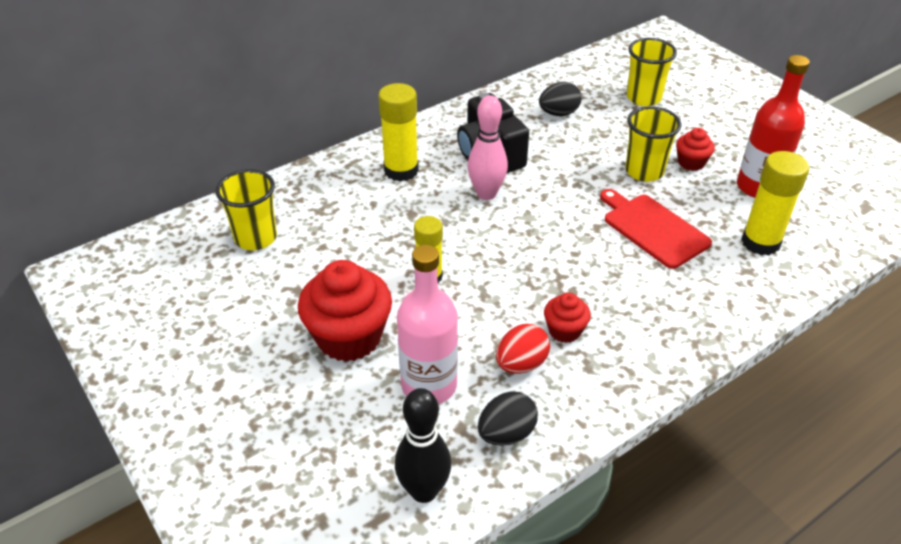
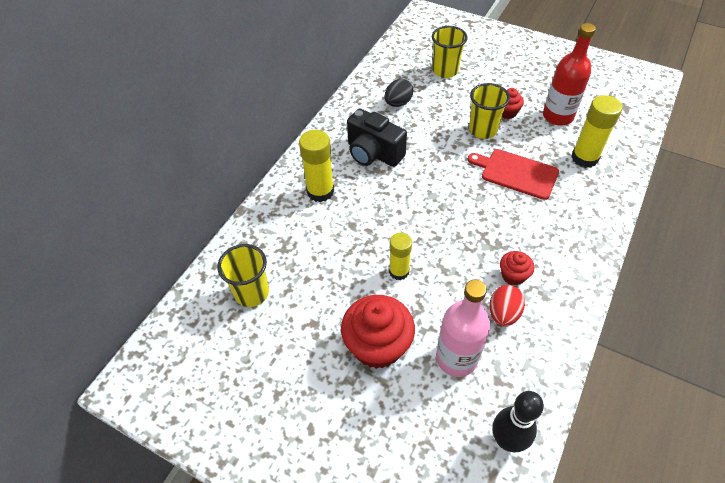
camera: 25 degrees left, 10 degrees up
pink bowling pin [468,95,508,200] -> none
black egg [478,392,538,446] -> none

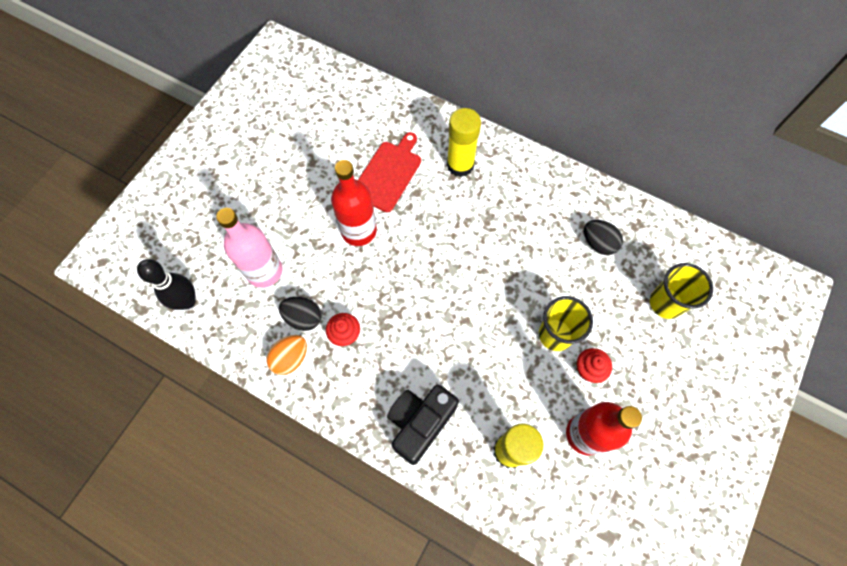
camera: 90 degrees right, 15 degrees up
yellow cup [217,244,269,307] -> none
red cupcake [341,295,415,369] -> none
black camera [347,109,407,167] -> black camera moved to [387,384,459,465]
yellow glue stick [389,233,412,280] -> red bottle [331,160,377,246]
red cutting board [468,149,559,200] -> red cutting board moved to [358,132,421,212]
red egg [490,285,525,327] -> black egg [279,297,321,331]
none -> orange egg [266,335,307,375]

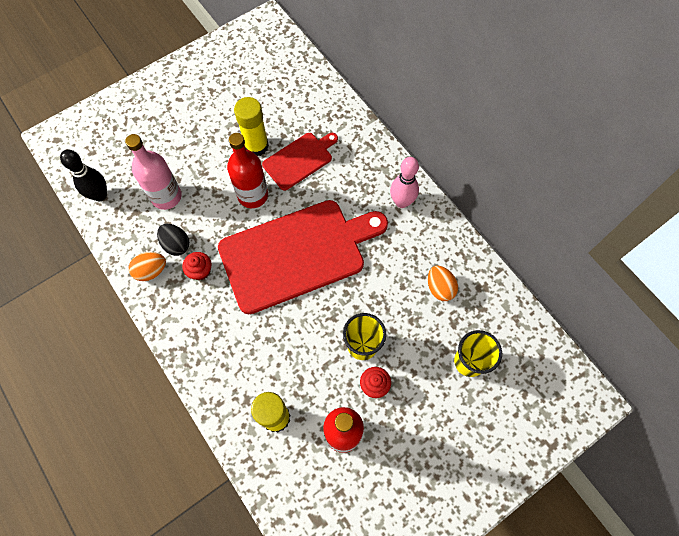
camera: 25 degrees right, 0 degrees up
black camera [387,384,459,465] -> none
yellow glue stick [447,108,481,177] -> yellow glue stick moved to [234,97,269,156]
black egg [584,220,623,255] -> orange egg [428,266,458,301]
none -> red cutting board [218,200,388,314]
none -> pink bowling pin [390,157,419,208]

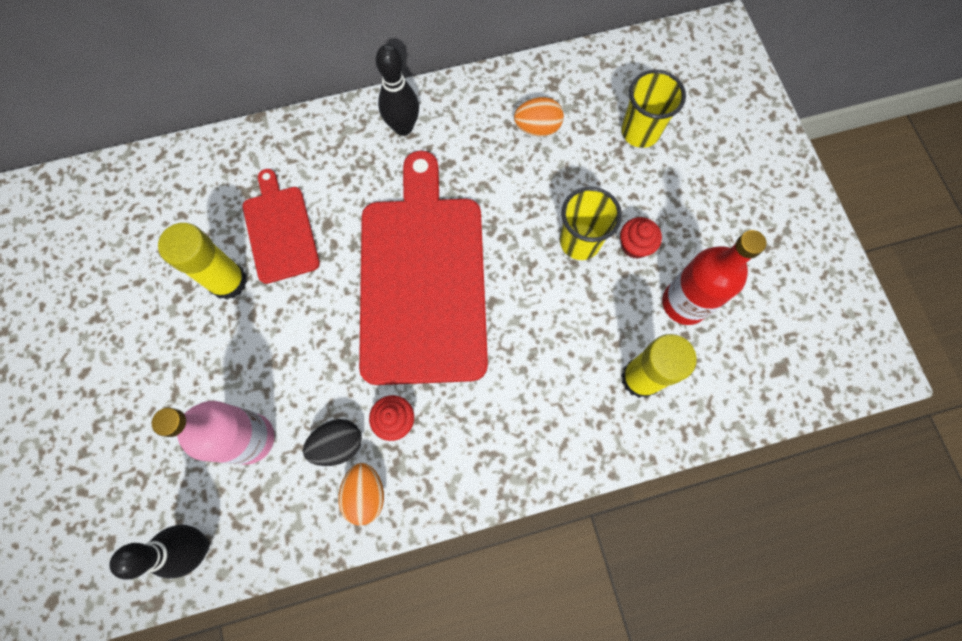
camera: 70 degrees left, 5 degrees up
red bottle [227,133,268,208] -> none
pink bowling pin [390,157,419,208] -> black bowling pin [376,44,419,136]

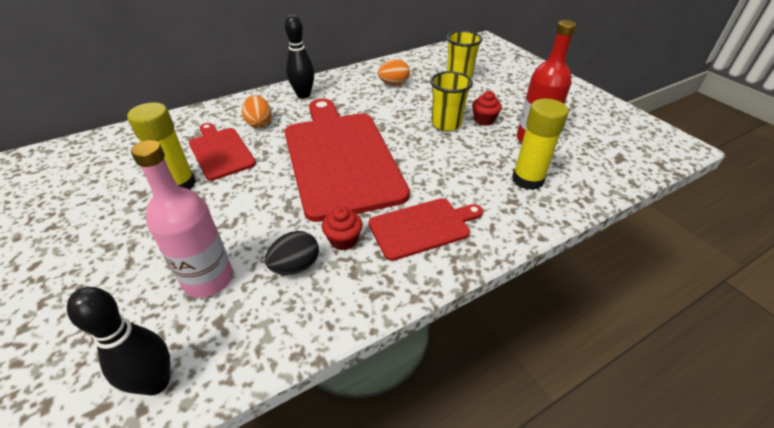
camera: 15 degrees left, 30 degrees down
orange egg [338,463,384,525] -> orange egg moved to [242,95,272,128]
none -> red cutting board [369,198,483,261]

